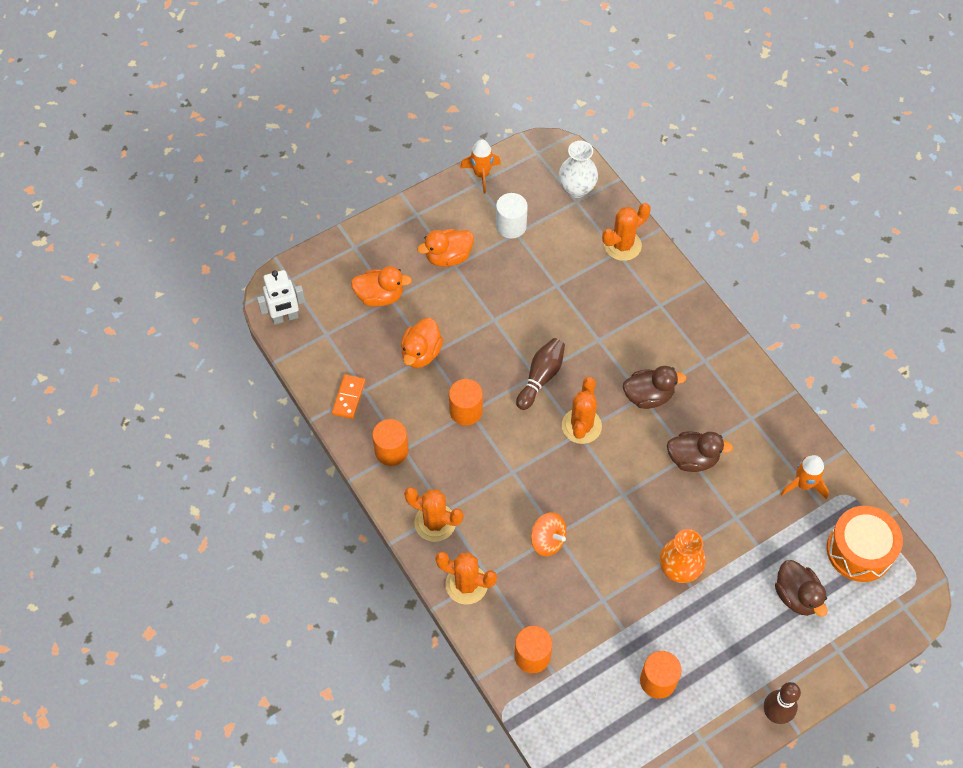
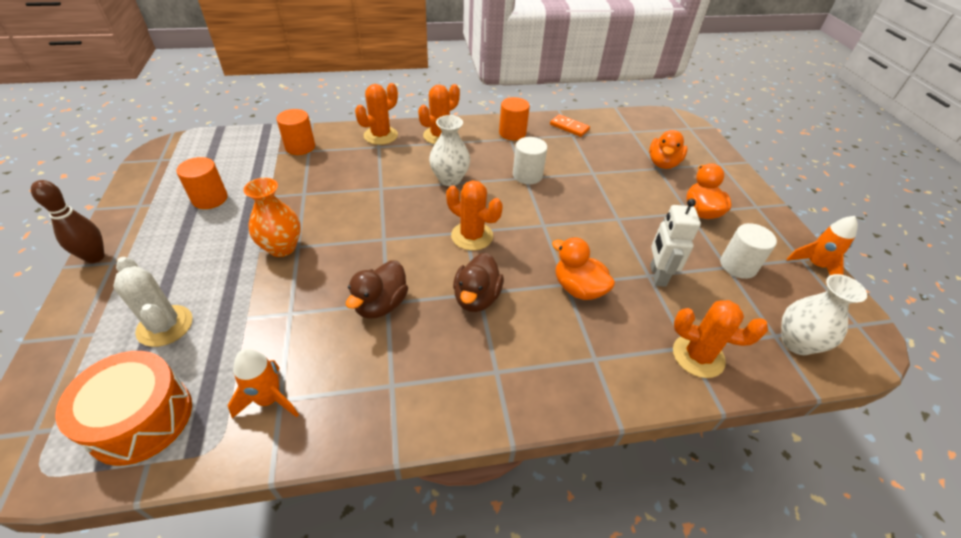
camera: 110 degrees right, 15 degrees down
white robot [257,270,305,325] -> white robot moved to [650,199,701,287]
orange duck [401,318,443,368] -> orange duck moved to [552,237,615,300]
orange cylinder [449,379,483,425] -> white cylinder [513,137,548,184]
brown bowling pin [516,338,565,410] -> none
orange spinning top [531,512,567,556] -> none
orange cactus [602,203,651,261] -> orange cactus turned 60 degrees counterclockwise [673,300,768,378]
brown duck [775,560,827,617] -> white cactus [113,257,193,347]
none -> white vase [429,115,470,186]

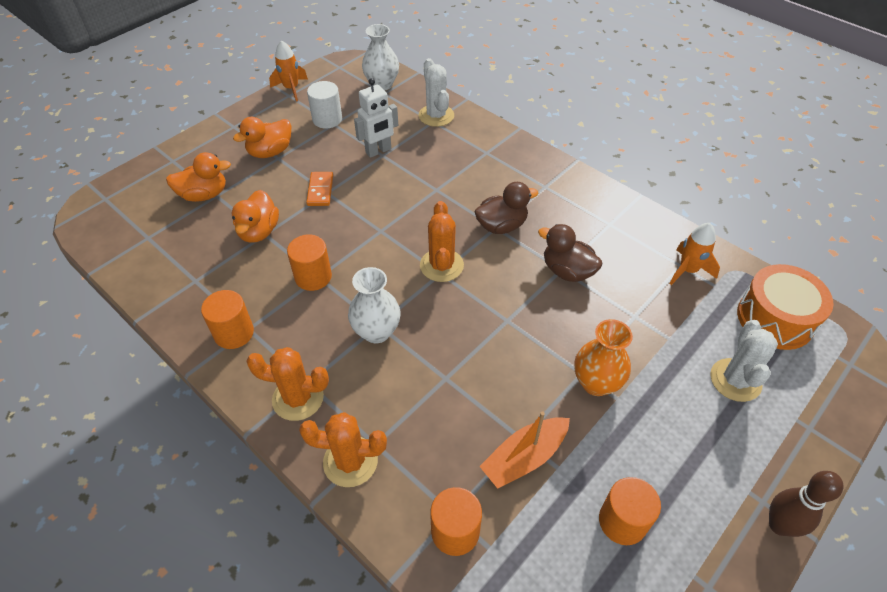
camera: 125 degrees left, 5 degrees up
brown duck [346,260,408,319] -> brown duck turned 135 degrees counterclockwise [538,224,603,282]
white cylinder [513,137,548,184] -> orange cylinder [287,235,332,291]
orange domino [550,114,590,137] -> orange domino moved to [306,172,333,206]
orange duck [552,237,615,300] -> orange duck moved to [232,190,279,243]
orange cactus [673,300,768,378] -> white cactus [418,58,454,127]
none -> orange boat [479,412,570,489]

